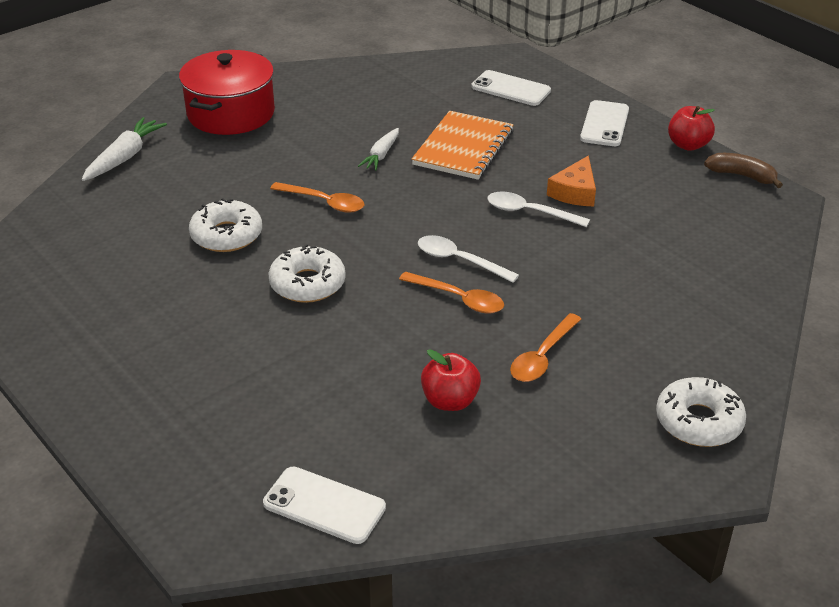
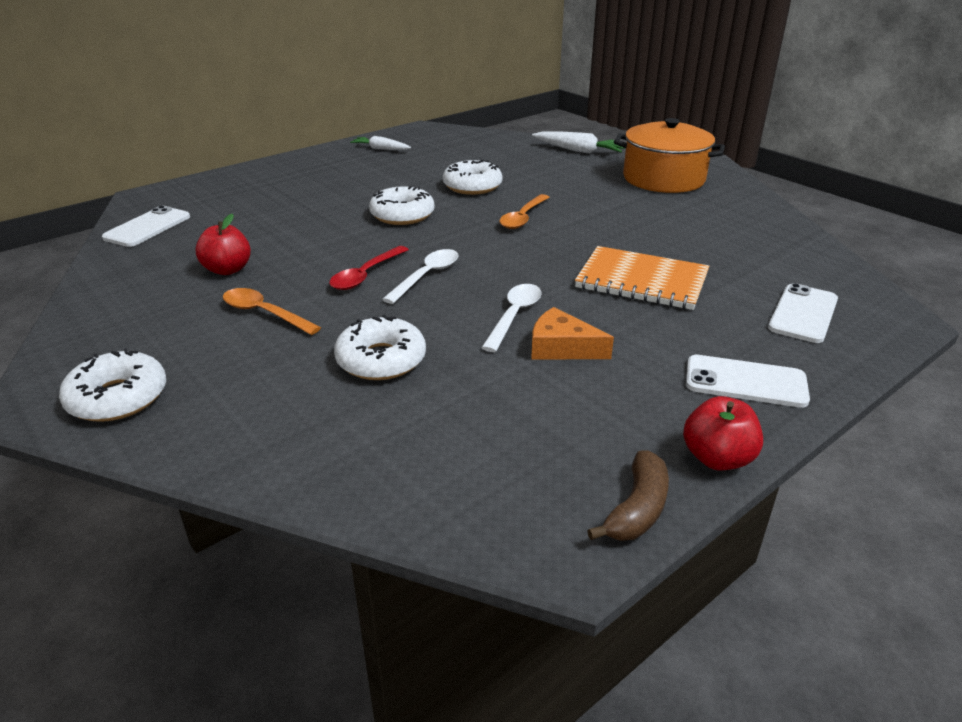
camera: 90 degrees right, 5 degrees down
red pot [179,50,275,135] -> orange pot [614,118,725,193]
white carrot [358,128,399,171] -> white carrot moved to [350,136,411,150]
orange spoon [399,272,504,314] -> red spoon [329,246,409,290]
none -> white donut [334,314,426,380]

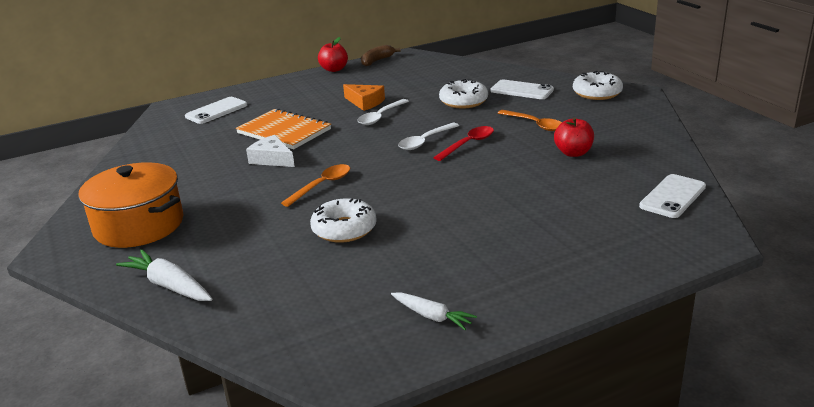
camera: 165 degrees left, 5 degrees down
white donut [369,186,434,225] -> none
white phone [686,355,810,408] -> white phone moved to [491,80,554,99]
none -> white cheese [246,135,295,167]

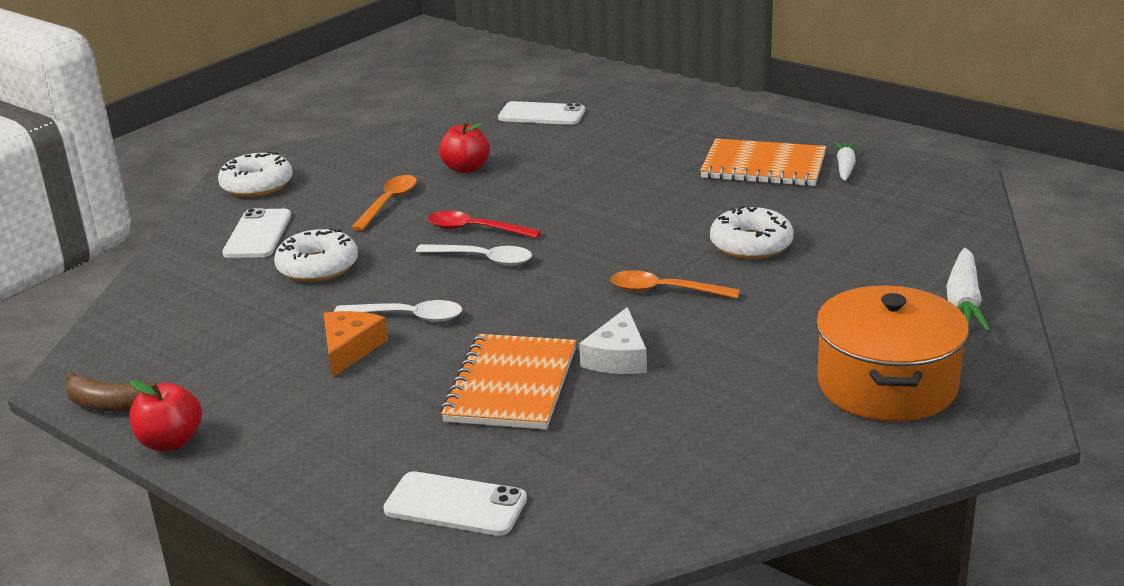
camera: 115 degrees left, 0 degrees up
none -> orange notebook [700,139,826,187]

